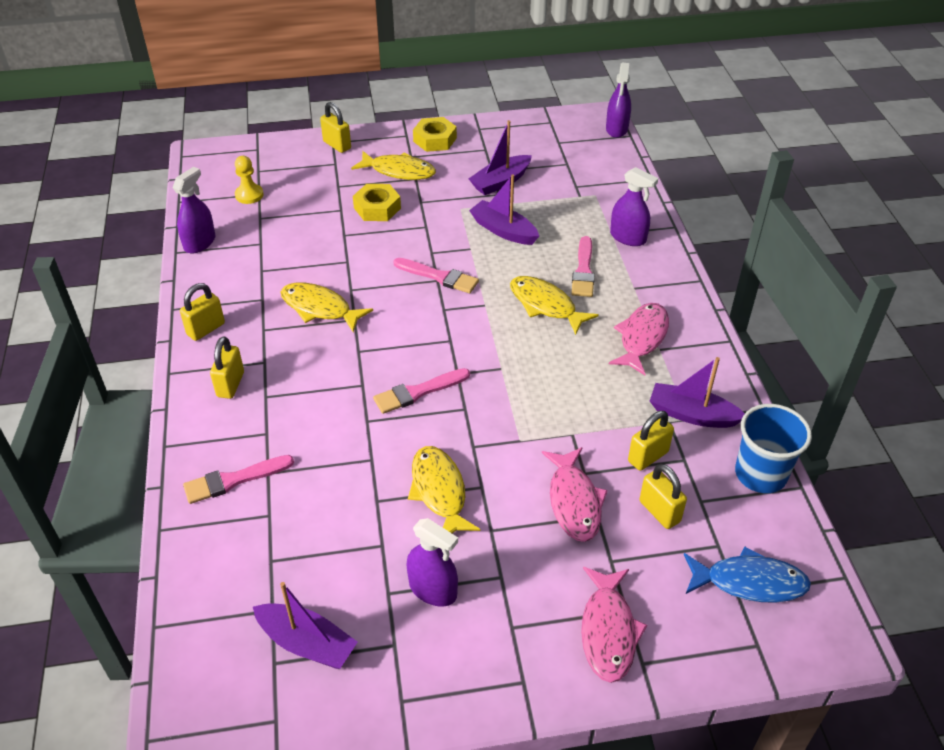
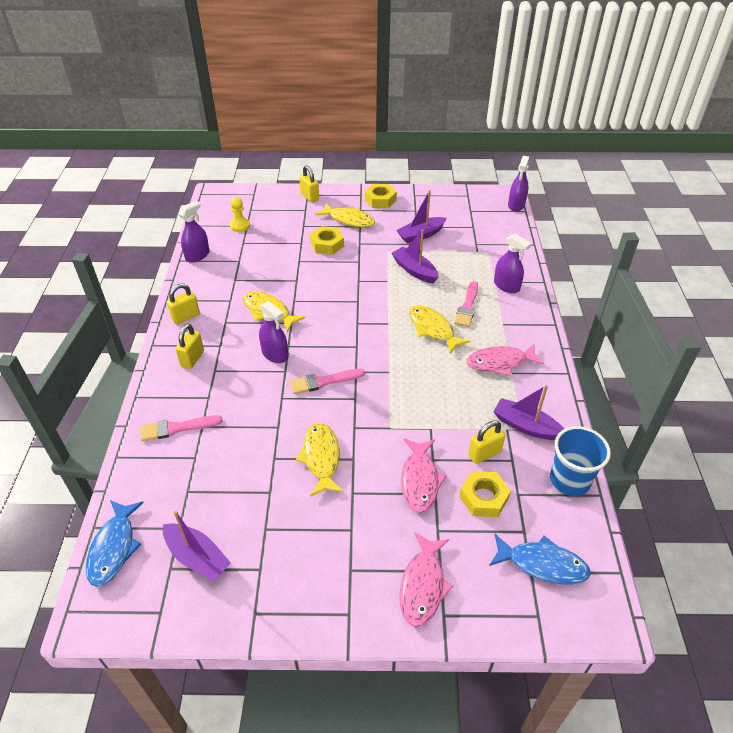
camera: 10 degrees right, 0 degrees up
pink brush [393,258,479,293] -> none
purple spray bottle [407,518,458,607] -> purple spray bottle moved to [259,301,288,363]
pink fish [609,303,669,375] -> pink fish turned 135 degrees counterclockwise [467,344,544,376]
yellow padlock [640,464,687,529] -> yellow nut [459,471,511,517]
none -> blue fish [86,500,144,587]

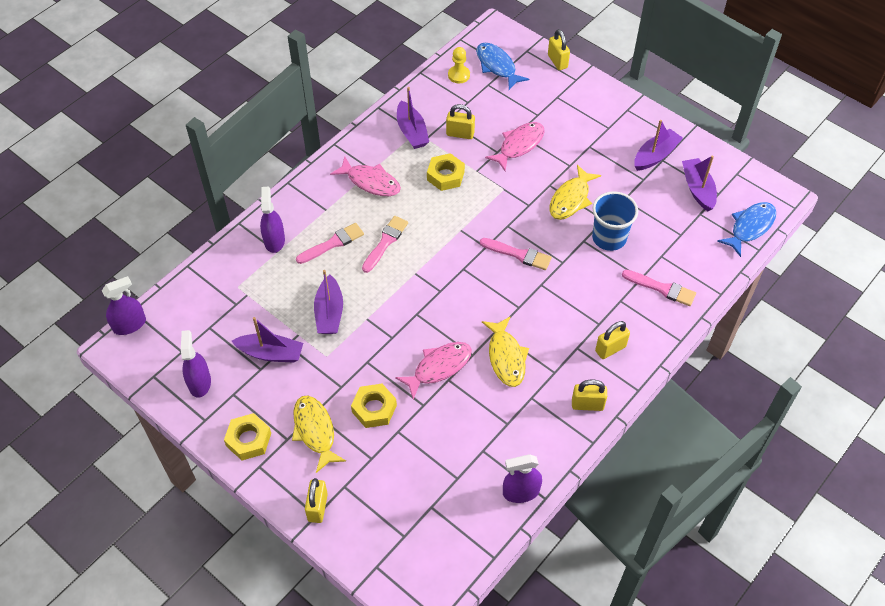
camera: 140 degrees left, 10 degrees up
yellow pawn [230,197,250,232] -> yellow pawn moved to [448,47,470,84]
purple spray bottle [259,301,288,363] -> purple spray bottle moved to [181,330,211,398]
pink fish [399,532,453,627] -> pink fish moved to [395,342,472,399]
yellow fish [409,305,470,353] -> pink brush [362,216,408,273]
yellow nut [459,471,511,517] -> yellow nut moved to [427,153,465,191]
blue cup [550,426,611,496] -> blue cup moved to [592,192,638,251]
none -> yellow padlock [548,29,570,70]
none -> purple boat [634,120,683,171]

